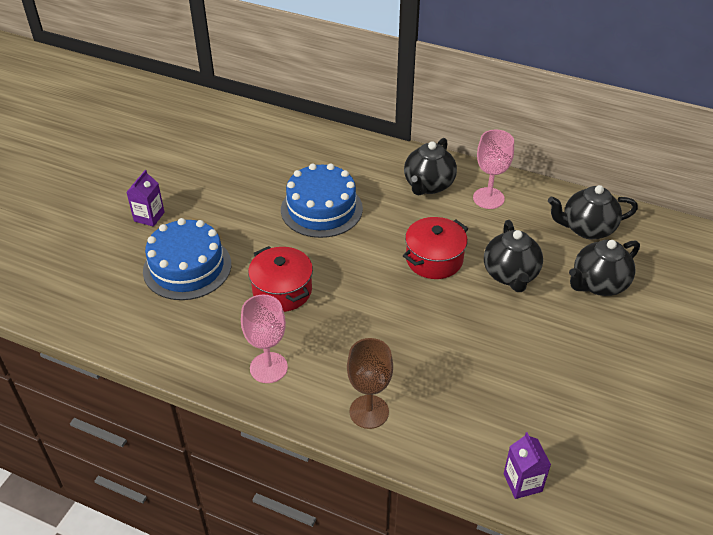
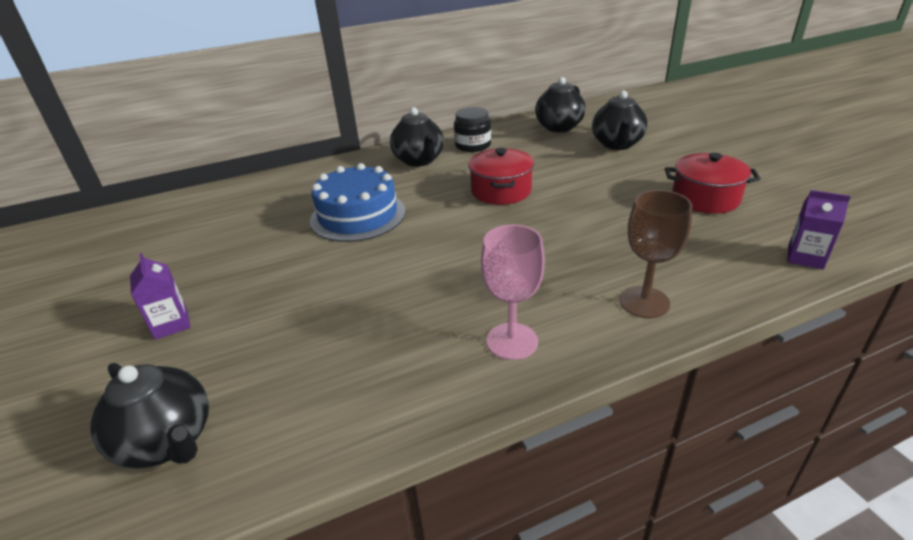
camera: 45 degrees left, 10 degrees down
blue cake [143,218,231,300] -> none
red pot [248,246,313,312] -> red pot moved to [665,153,761,214]
pink goblet [473,130,514,209] -> black jar [454,107,491,152]
black teapot [484,220,543,292] -> black teapot moved to [90,363,209,469]

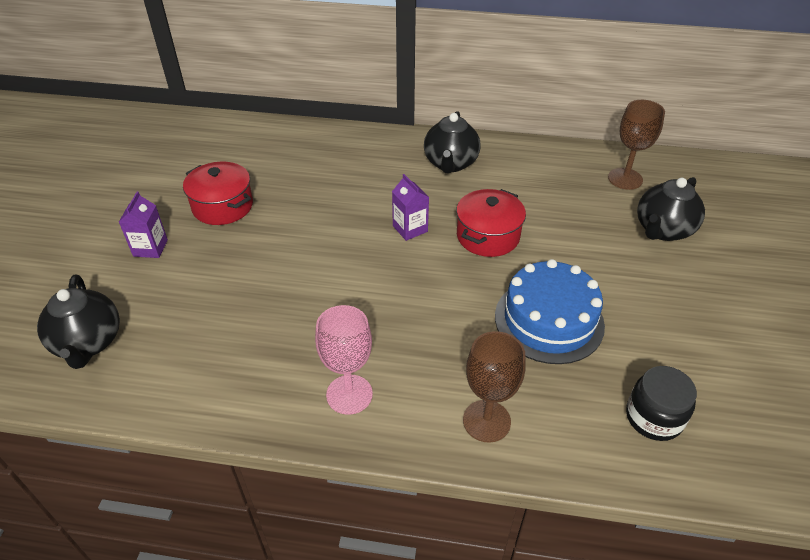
camera: 30 degrees right, 10 degrees up
blue cake [310,163,406,242] -> blue cake moved to [495,259,605,364]
black jar [454,107,491,152] -> black jar moved to [626,366,697,441]
black teapot [535,77,586,133] -> brown goblet [608,100,665,190]
red pot [665,153,761,214] -> red pot moved to [183,162,253,225]
purple carton [788,190,851,269] -> purple carton moved to [392,174,429,241]

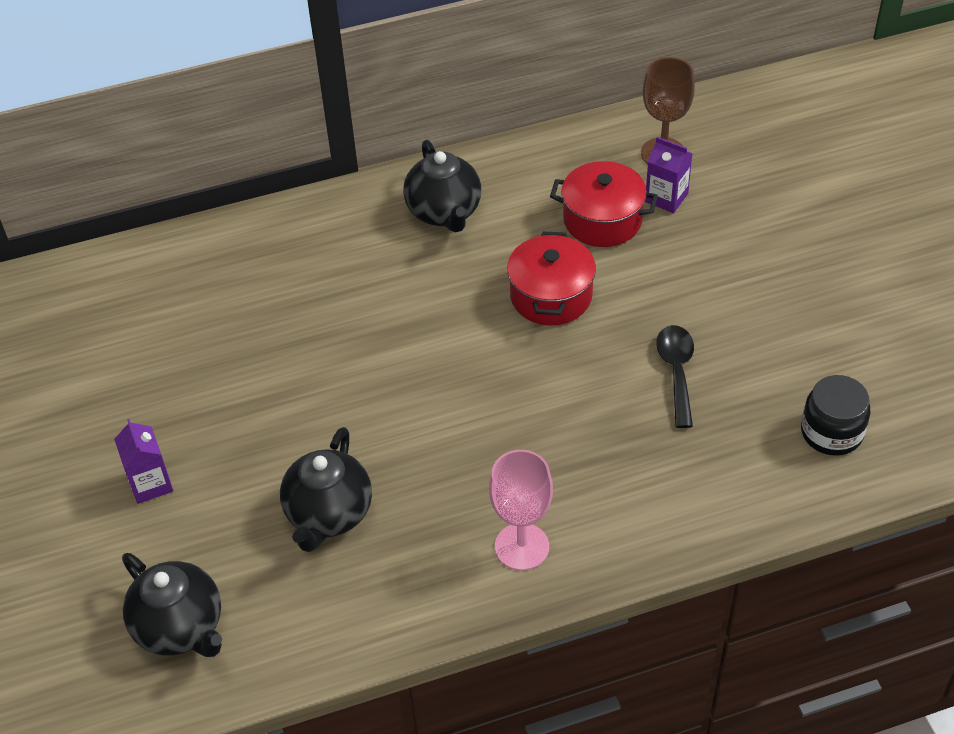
camera: 25 degrees left, 5 degrees up
red pot [183,162,253,225] -> red pot moved to [550,161,658,247]
purple carton [392,174,429,241] -> purple carton moved to [645,137,693,213]
brown goblet [463,331,526,443] -> none
blue cake [495,259,605,364] -> black spoon [656,325,694,428]
black teapot [637,177,705,241] -> black teapot moved to [280,427,372,552]

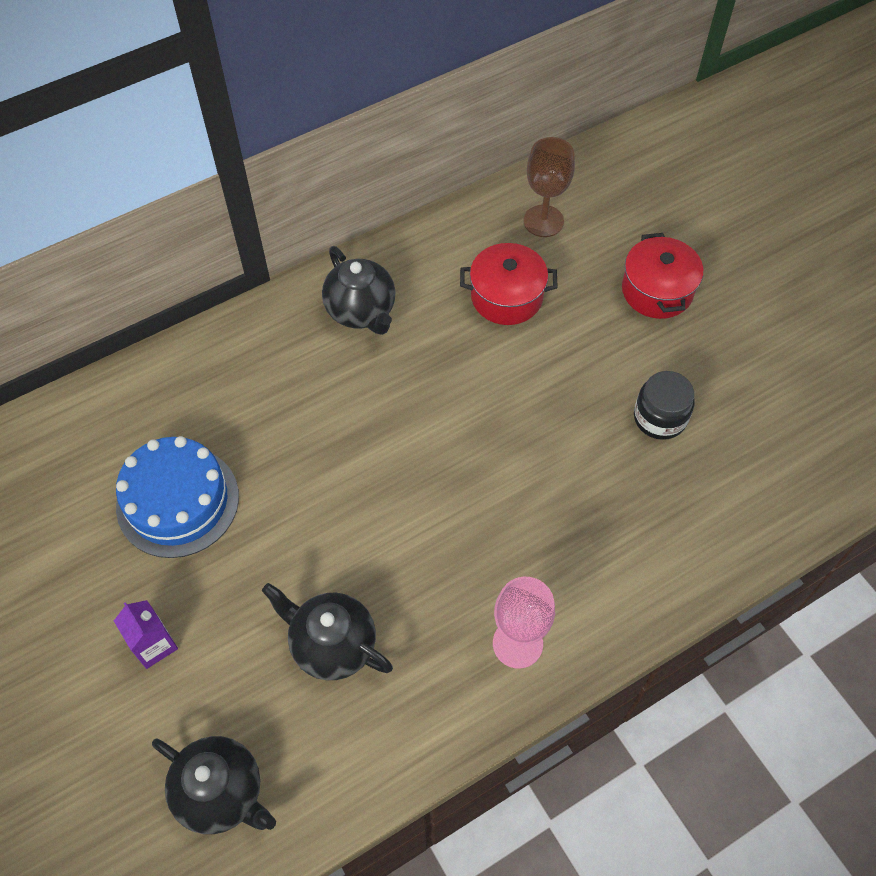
camera: 15 degrees left, 10 degrees up
black teapot [280,427,372,552] -> black teapot turned 120 degrees clockwise [262,583,393,680]
red pot [507,232,596,325] -> red pot moved to [622,233,704,319]
purple carton [645,137,693,213] -> none
black spoon [656,325,694,428] -> none
black jar [801,375,870,456] -> black jar moved to [634,371,695,440]
none -> blue cake [116,436,239,558]

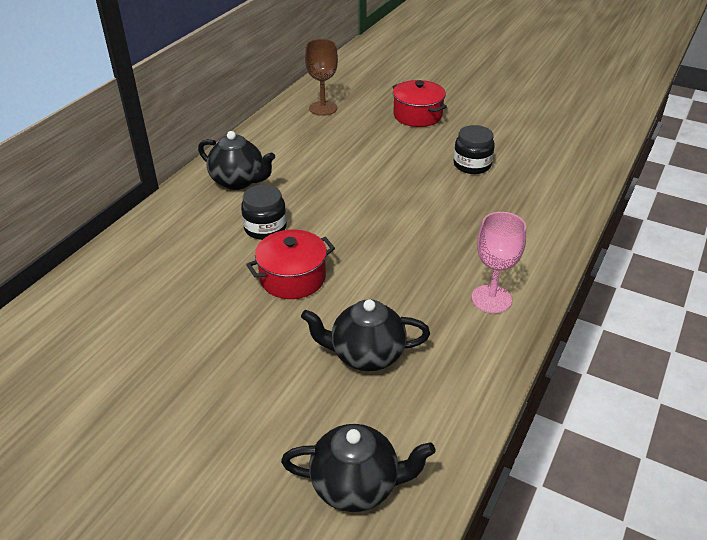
camera: 30 degrees left, 20 degrees down
purple carton [114,600,178,669] -> none
blue cake [116,436,239,558] -> none
red pot [460,243,558,325] -> red pot moved to [246,229,335,299]
none -> black jar [241,185,287,240]

